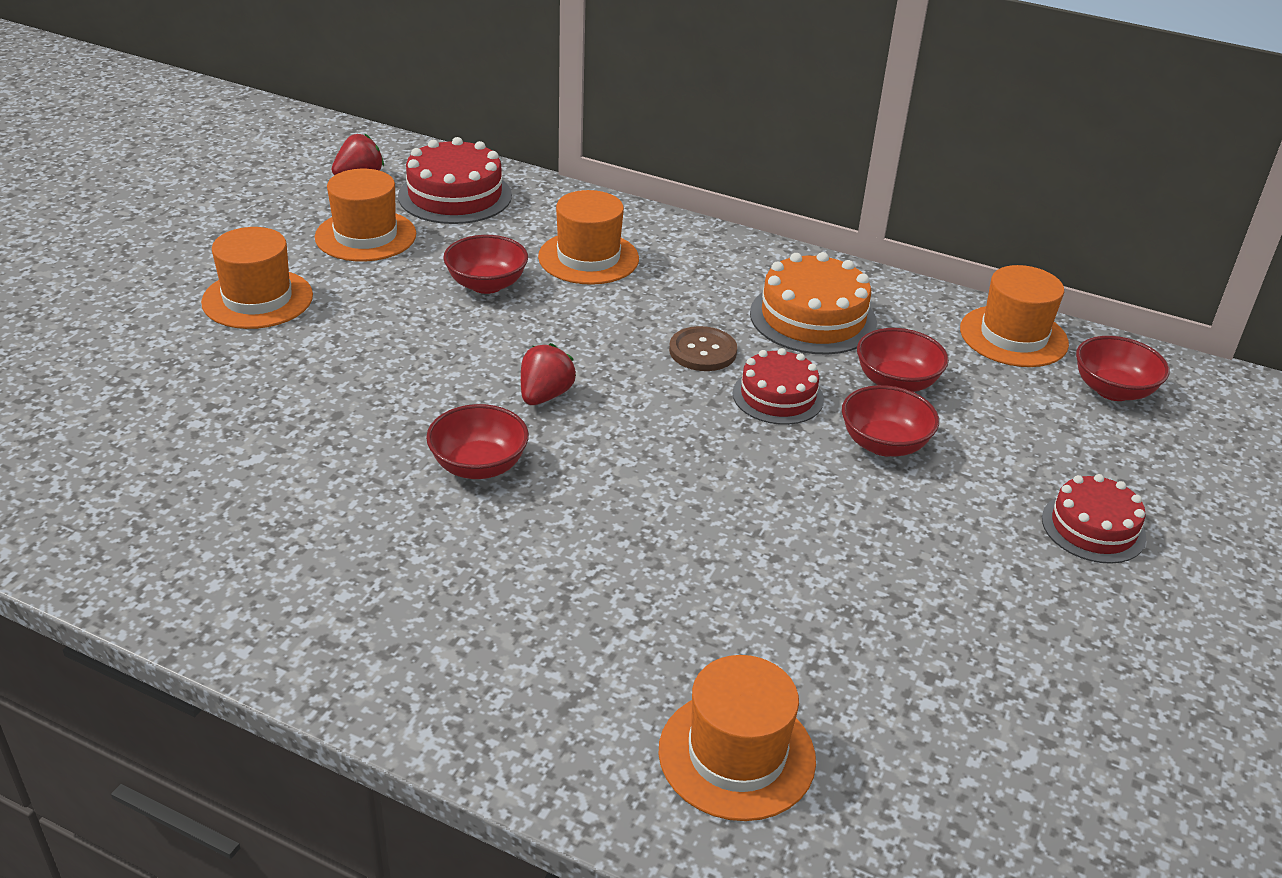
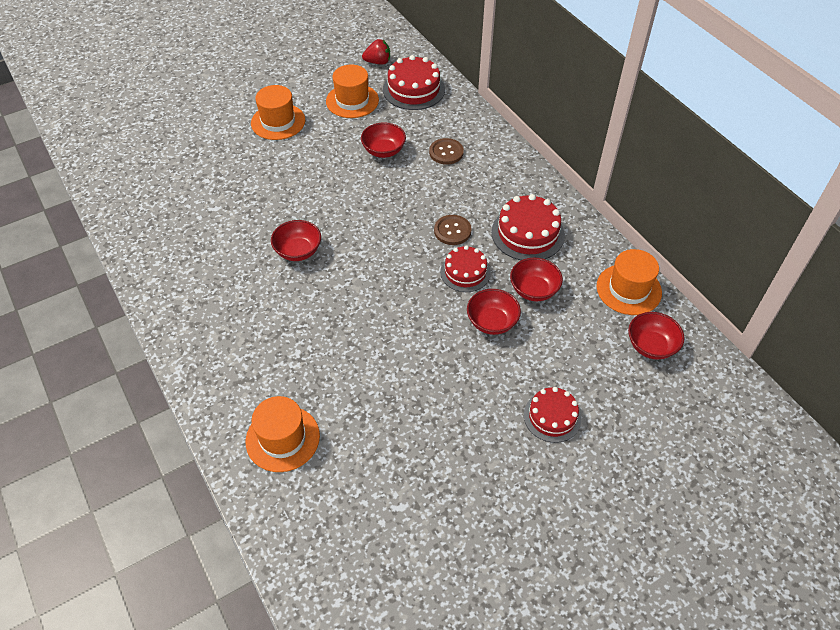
camera: 35 degrees right, 15 degrees up
red strawberry [521,343,576,405] -> none
orange hat [538,190,639,285] -> brown button [429,138,464,165]
orange cake [750,252,877,355] -> red cake [491,194,565,260]

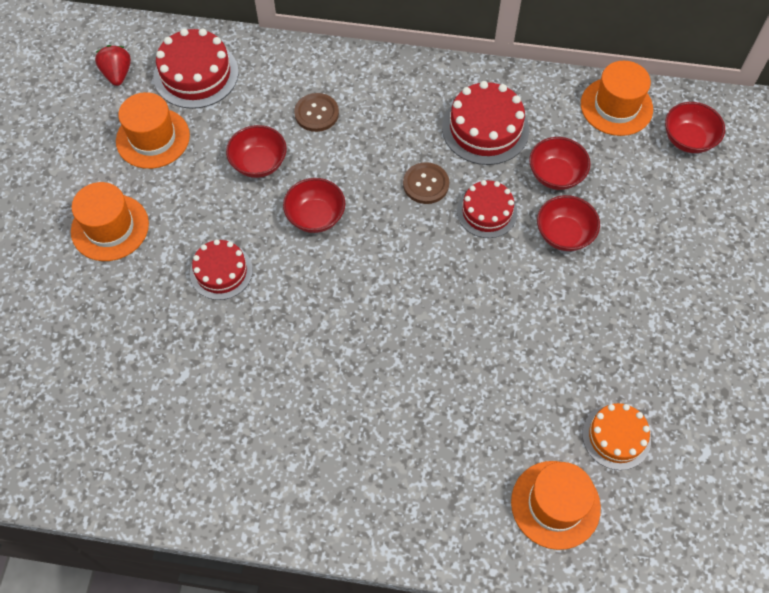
camera: 50 degrees left, 10 degrees up
red bowl [271,220,321,261] -> red bowl moved to [283,178,345,233]
red strawberry [362,39,390,65] -> red strawberry turned 45 degrees counterclockwise [95,45,131,86]
red cake [524,387,581,443] -> red cake moved to [190,239,253,300]
none -> orange cake [582,403,651,470]

